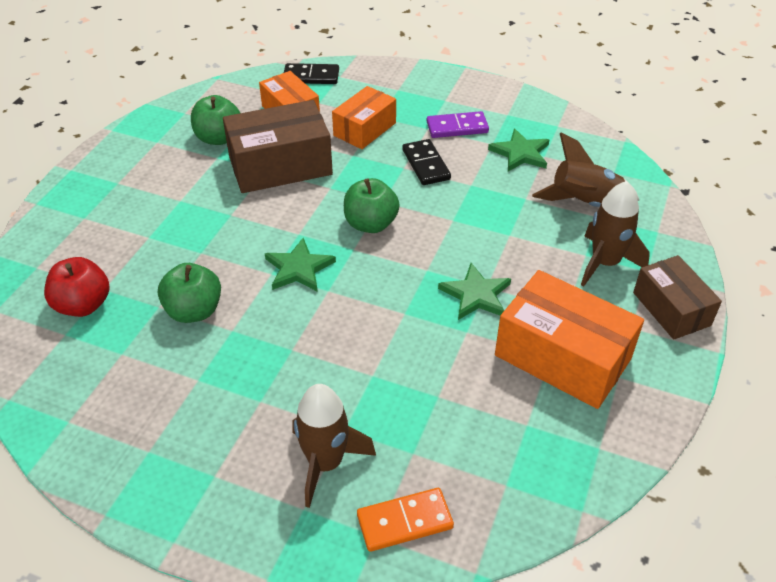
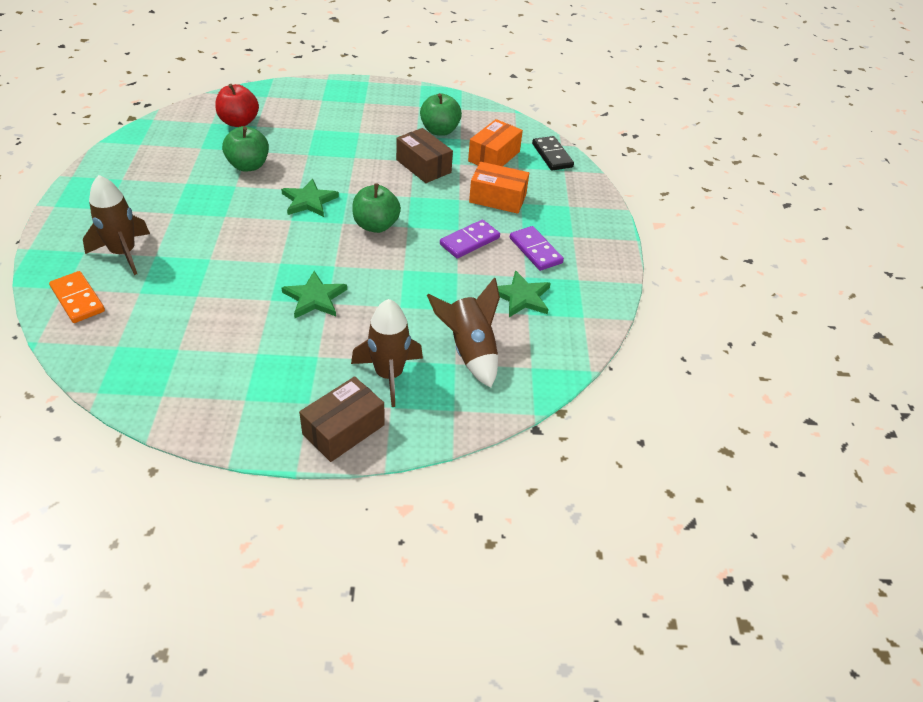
camera: 65 degrees right, 0 degrees up
brown box [223,100,333,193] -> brown box [396,128,453,183], size x0.63
black domino [402,139,451,185] -> purple domino [440,220,500,258]
orange box [495,270,644,409] -> none

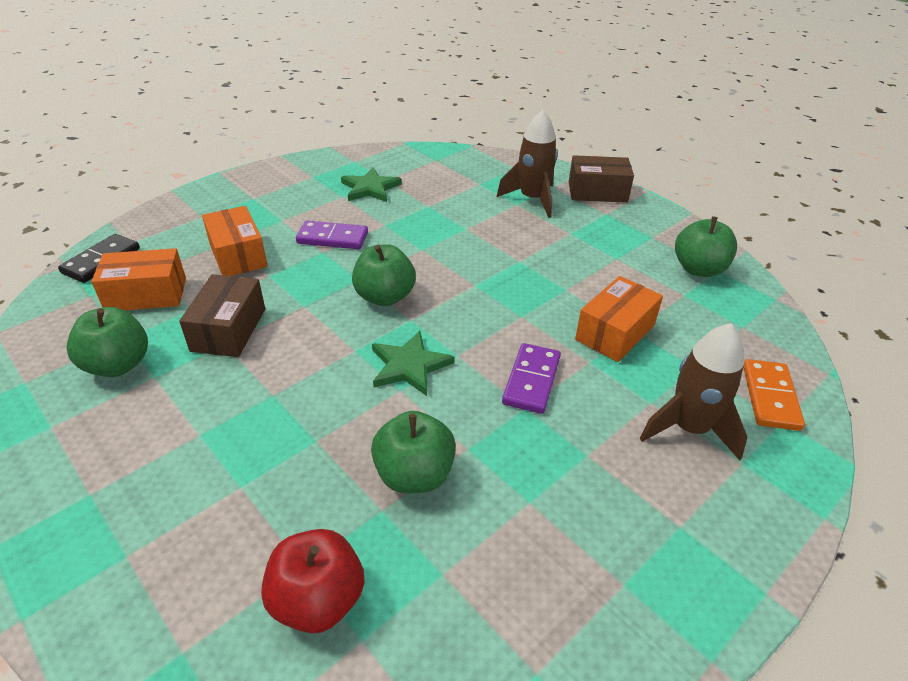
camera: 130 degrees left, 5 degrees down
green star [282,271,347,318] -> none
brown rocket [427,277,500,387] -> none
purple domino [510,226,564,271] -> purple domino moved to [502,343,561,414]
none -> orange box [575,276,663,362]
none -> green apple [675,217,737,277]

